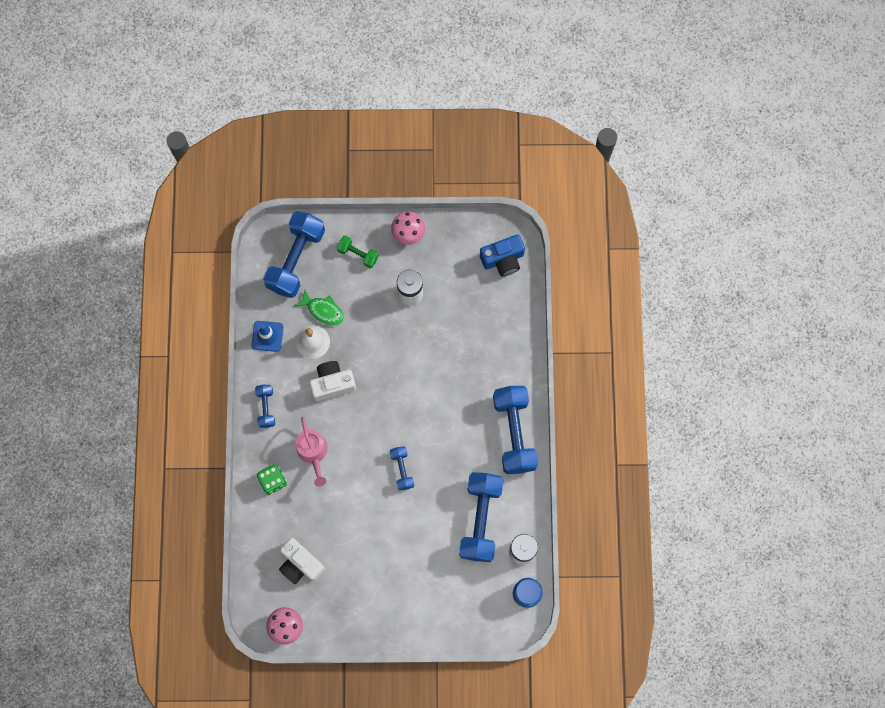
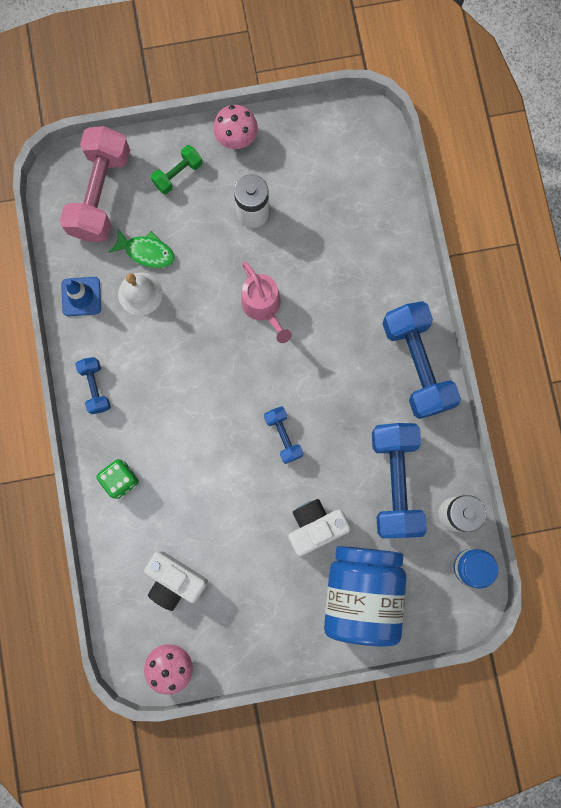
camera: 10 degrees left, 5 degrees up
blue dumbbell [263,211,325,298] -> pink dumbbell [60,126,130,242]
pink watering can [296,417,328,487] -> pink watering can moved to [241,261,292,343]
white camera [309,361,356,401] -> white camera moved to [288,499,351,556]
green dumbbell [337,235,379,268] -> green dumbbell turned 60 degrees counterclockwise [151,145,202,194]
blue camera [480,234,525,276] -> none
none -> blue jar [324,546,406,647]

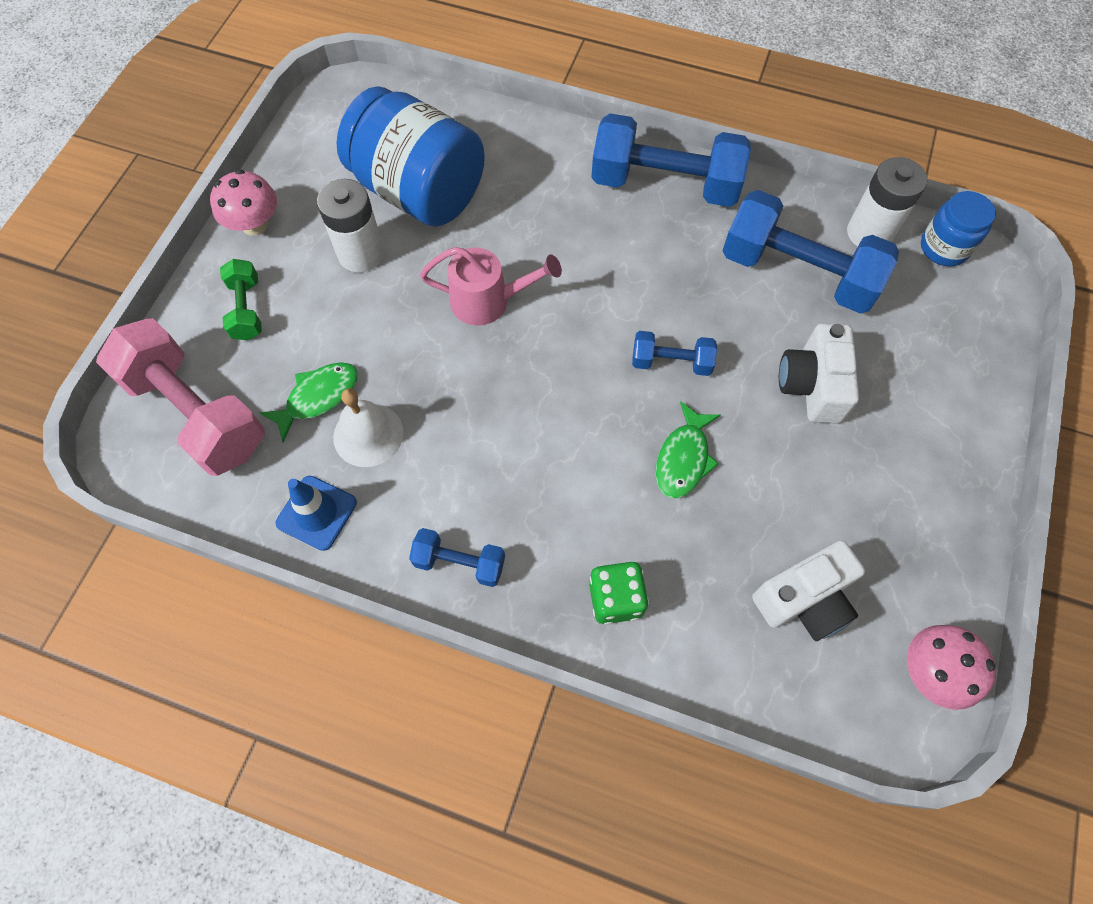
camera: 60 degrees left, 15 degrees down
blue jar [324,546,406,647] -> blue jar moved to [337,86,485,227]
none -> green fish [656,401,720,499]

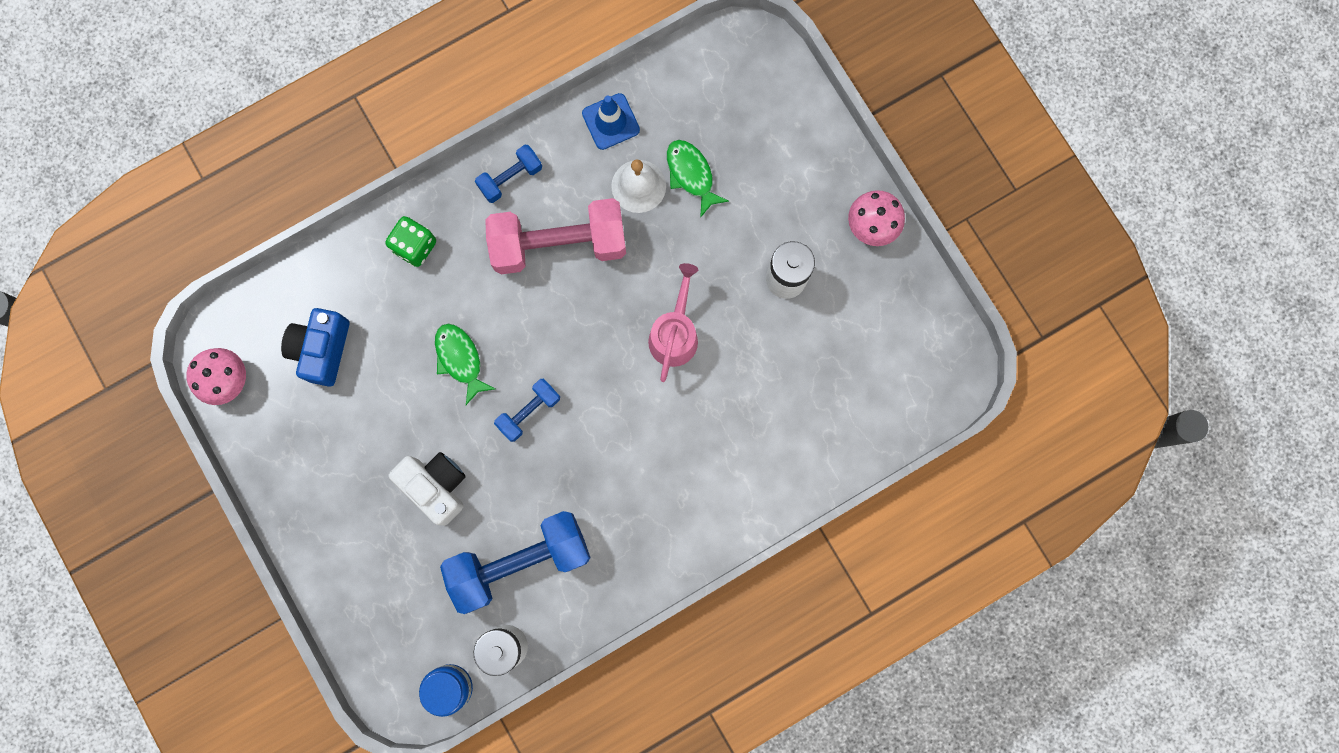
camera: 130 degrees right, 15 degrees up
pink dumbbell [96,318,265,476] -> pink dumbbell moved to [485,198,626,274]
green dumbbell [220,259,262,340] -> none
green fish [259,362,358,442] -> green fish turned 150 degrees clockwise [667,140,729,218]
blue jar [337,86,485,227] -> none
pink watering can [420,247,562,326] -> pink watering can turned 150 degrees clockwise [648,263,698,382]
blue dumbbell [591,113,751,207] -> none
white camera [752,540,865,641] -> blue camera [281,308,349,387]

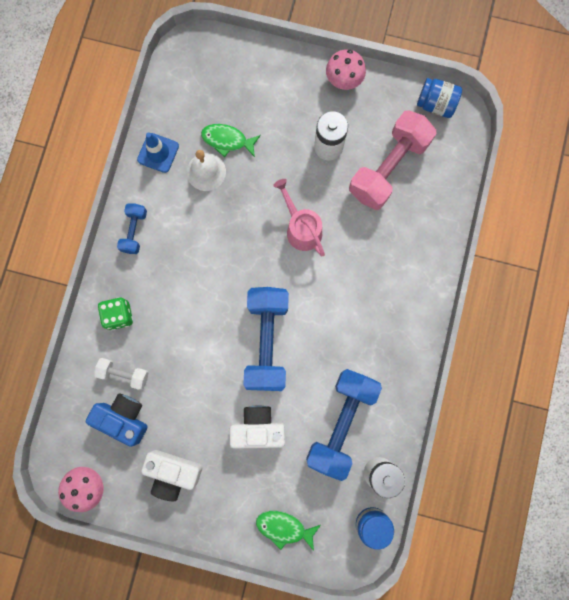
camera: 45 degrees left, 0 degrees up
blue camera [281,308,349,387] -> blue camera turned 150 degrees clockwise [85,394,147,447]
green fish [435,324,495,405] -> green fish moved to [256,511,321,551]
pink dumbbell [485,198,626,274] -> pink dumbbell moved to [349,110,436,210]
blue dumbbell [494,379,560,442] -> blue dumbbell [243,287,289,391], size x2.02
none -> white dumbbell [94,358,149,390]
none -> white camera [141,450,202,501]
none -> blue jar [417,78,462,118]

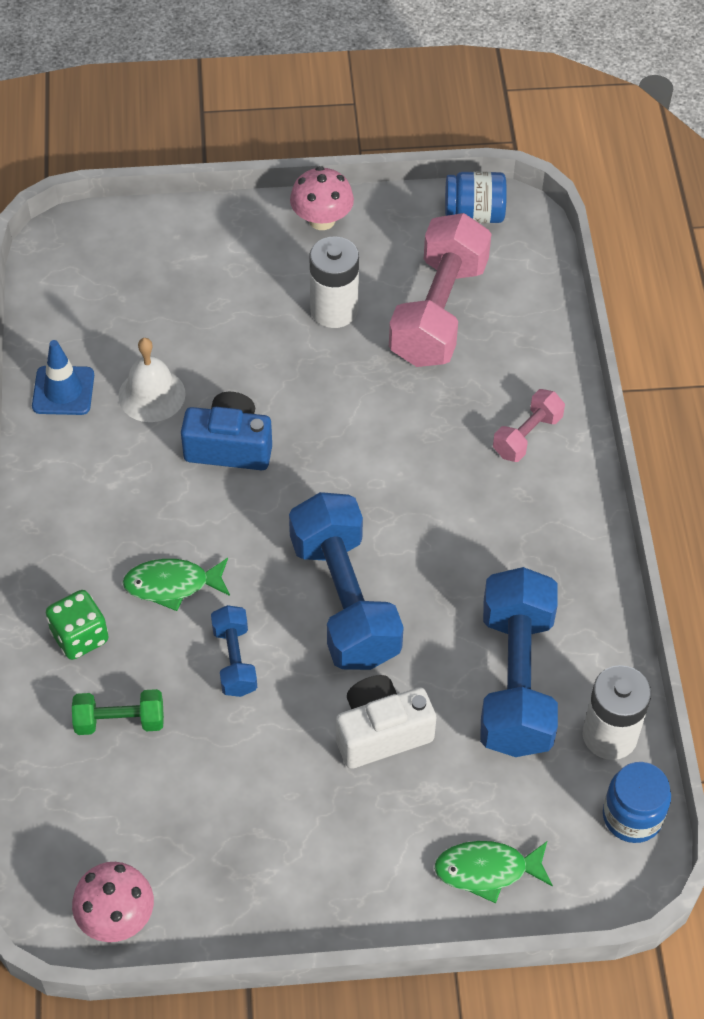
camera: 20 degrees left, 25 degrees down
blue camera [85,394,147,447] -> blue camera moved to [181,392,272,470]
white dumbbell [94,358,149,390] -> green dumbbell [72,689,164,735]
blue dumbbell [117,203,147,254] -> blue dumbbell moved to [211,605,257,697]
white camera [141,450,202,501] -> none
green fish [201,124,261,157] -> green fish moved to [123,558,230,611]
pink watering can [273,179,325,256] -> none
none -> pink dumbbell [493,389,565,462]

